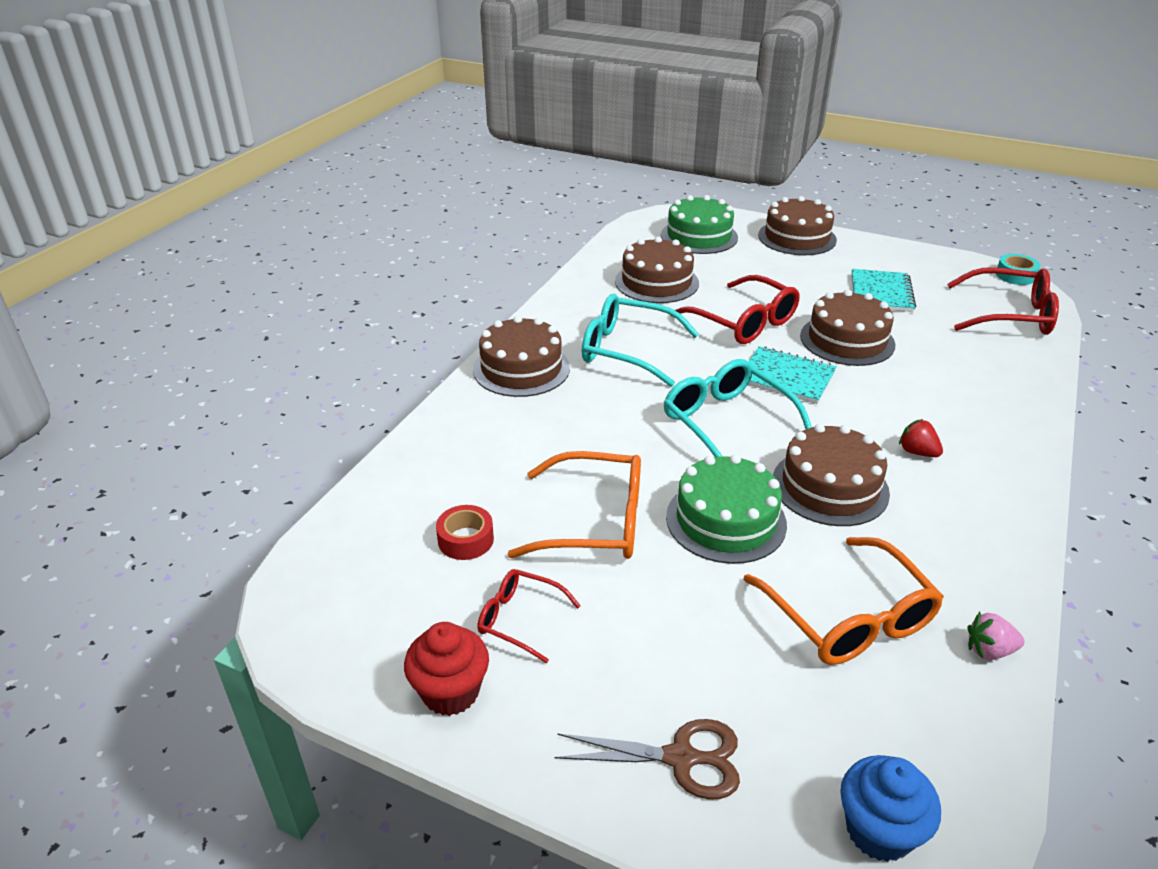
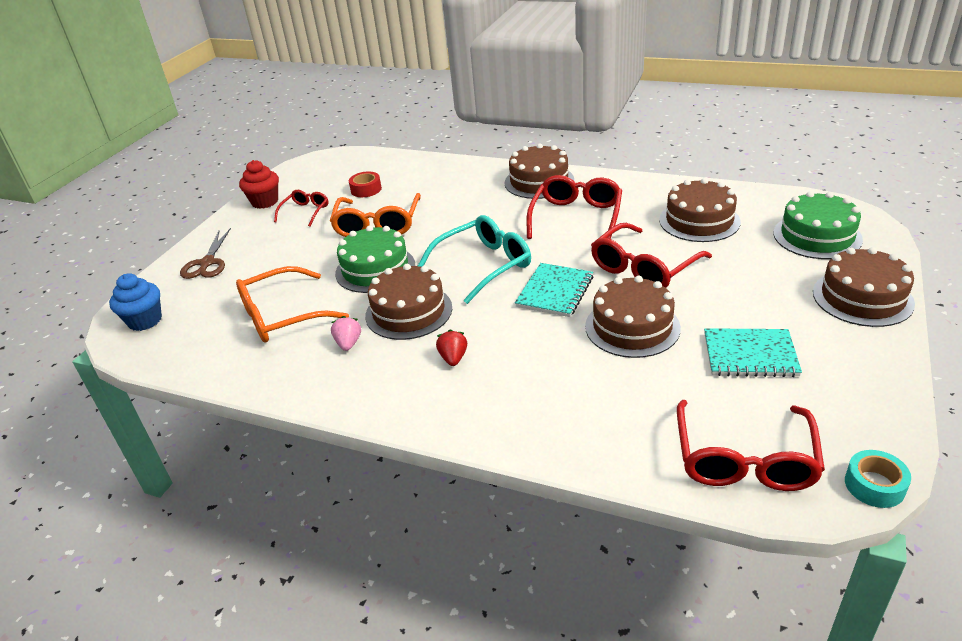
camera: 90 degrees right, 0 degrees up
turquoise glasses [582,294,699,387] -> red glasses [527,175,622,239]
red strawberry [899,419,943,457] -> red strawberry turned 45 degrees counterclockwise [436,330,467,366]
pink strawberry [967,612,1025,660] -> pink strawberry moved to [331,316,361,351]

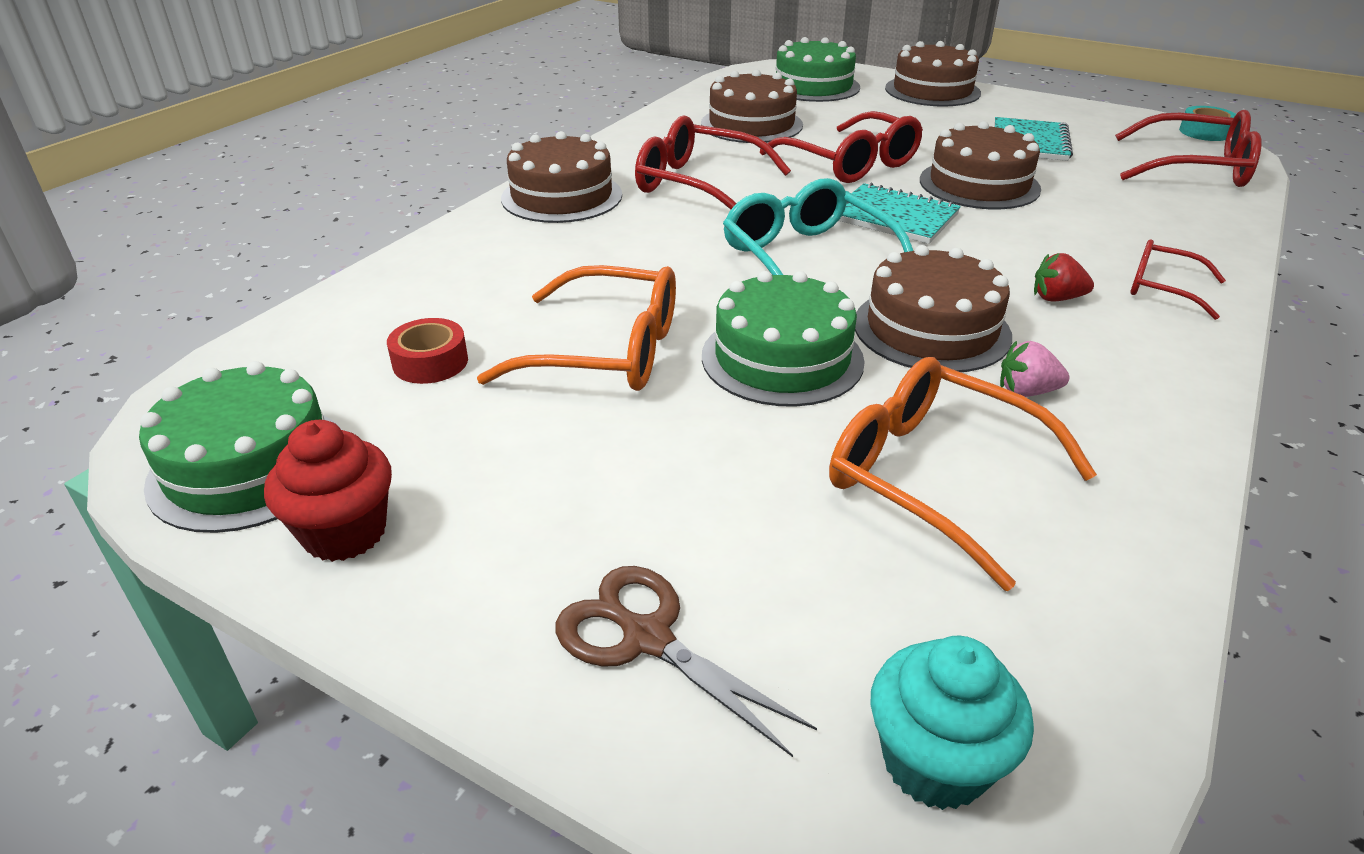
camera: 85 degrees left, 0 degrees up
blue cupcake [109,273,162,331] -> turquoise cupcake [870,636,1034,810]
brown scissors [180,228,231,279] -> brown scissors turned 150 degrees counterclockwise [555,566,817,757]
orange glasses [236,266,349,343] -> orange glasses turned 150 degrees clockwise [829,357,1097,591]
red glasses [274,190,329,227] -> red glasses moved to [1130,240,1226,320]
none -> green cake [139,361,342,533]

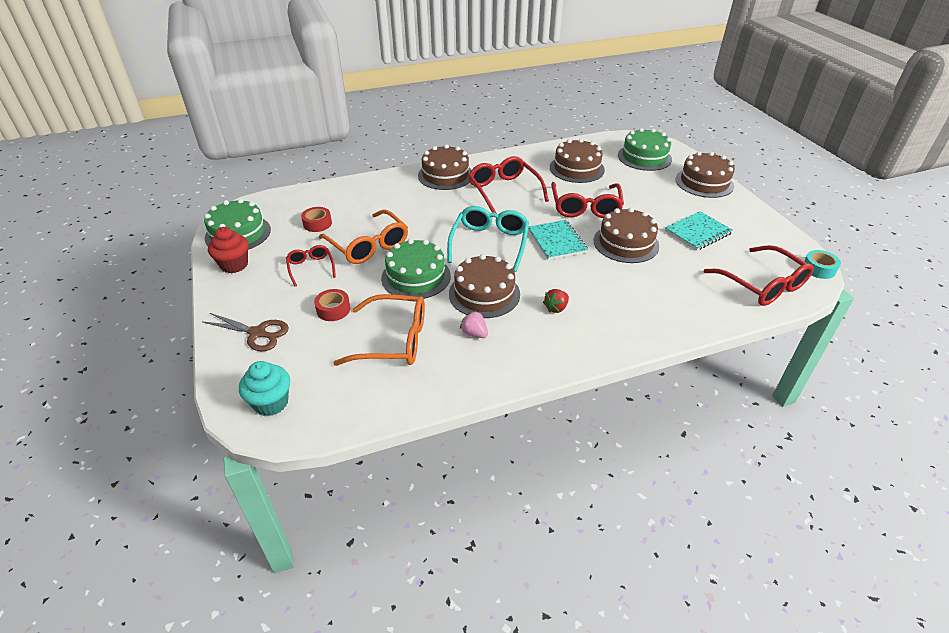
camera: 40 degrees right, 5 degrees up
brown scissors [555,566,817,757] -> brown scissors turned 120 degrees clockwise [202,313,289,351]
orange glasses [829,357,1097,591] -> orange glasses turned 105 degrees clockwise [334,294,425,366]
red strawberry [1034,253,1094,301] -> red strawberry turned 90 degrees counterclockwise [543,289,569,313]
red glasses [1130,240,1226,320] -> red glasses moved to [286,245,336,287]
none -> red tape [314,289,350,321]

